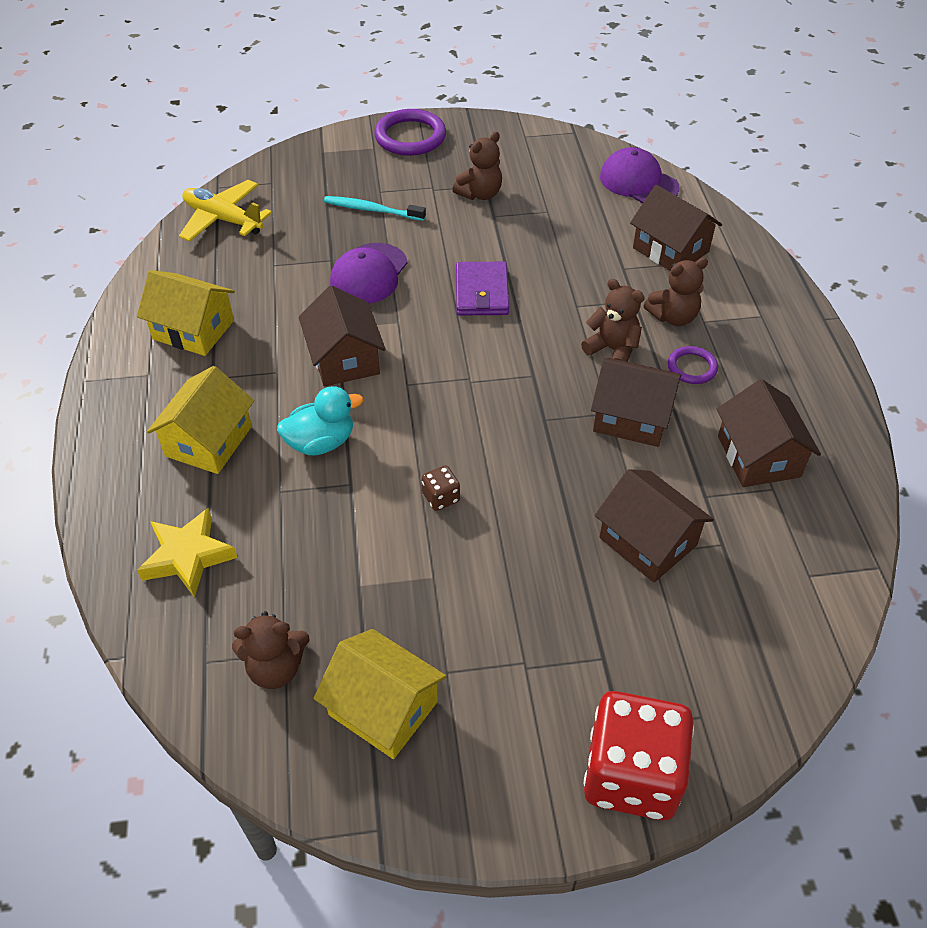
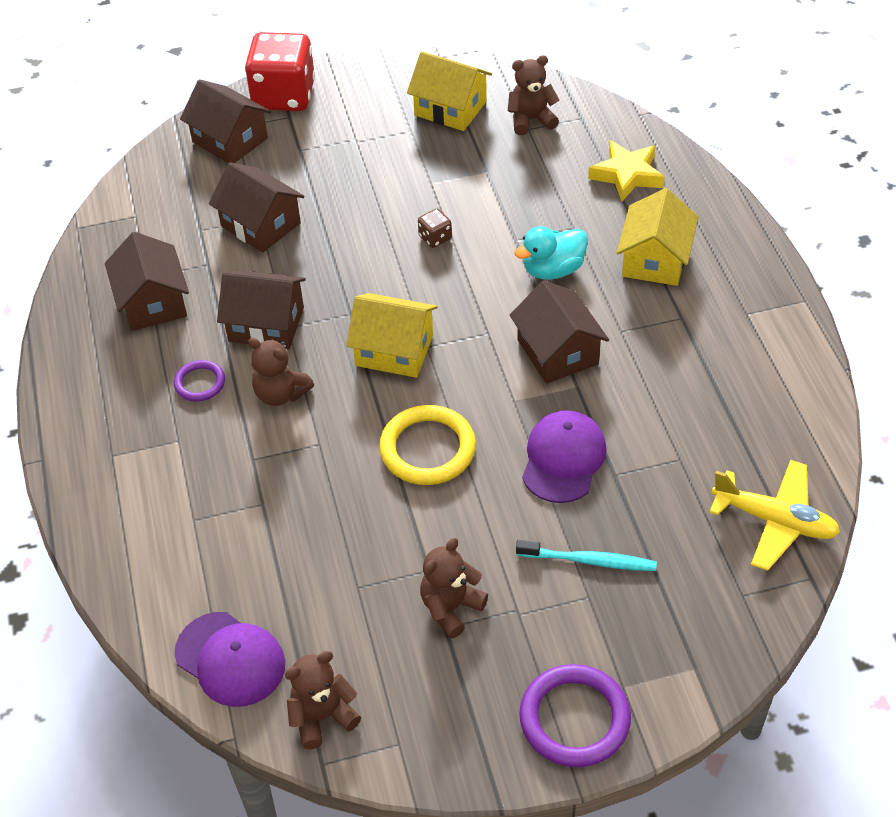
camera: 175 degrees right, 0 degrees up
yellow house [137,270,235,356] -> yellow house moved to [346,293,438,378]
purple wallet [456,262,509,315] -> yellow ring [379,405,476,485]
brown house [630,185,722,271] -> brown house moved to [180,79,271,163]
brown teddy bear [644,258,708,326] -> brown teddy bear moved to [285,651,361,749]

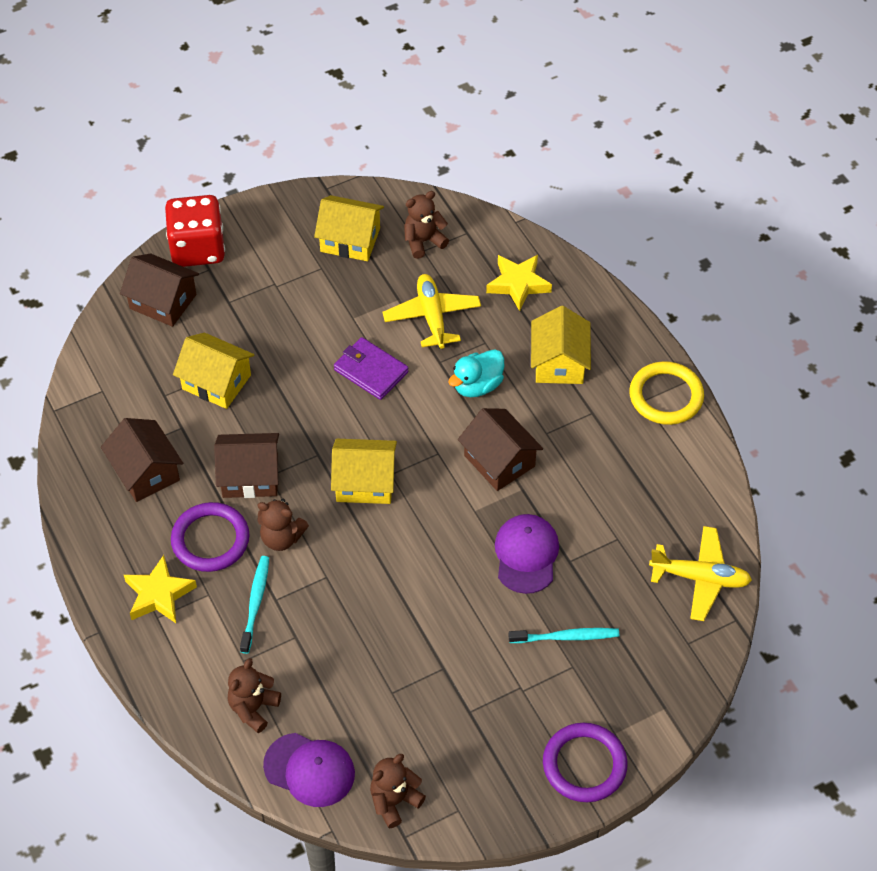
camera: 15 degrees left, 5 degrees up
purple ring [174,360,225,402] -> purple ring [171,502,250,572], size x1.80
brown house [209,162,304,253] -> yellow house [173,332,254,409]
yellow ring [379,405,476,485] -> yellow ring moved to [629,361,704,425]
brown dice [418,209,452,248] -> purple wallet [334,337,408,400]
brown teddy bear [420,538,488,639] -> brown teddy bear moved to [228,658,281,733]
none -> yellow star [124,555,197,623]
none -> turquoise toothbrush [240,556,269,654]
none -> yellow plane [383,274,481,349]

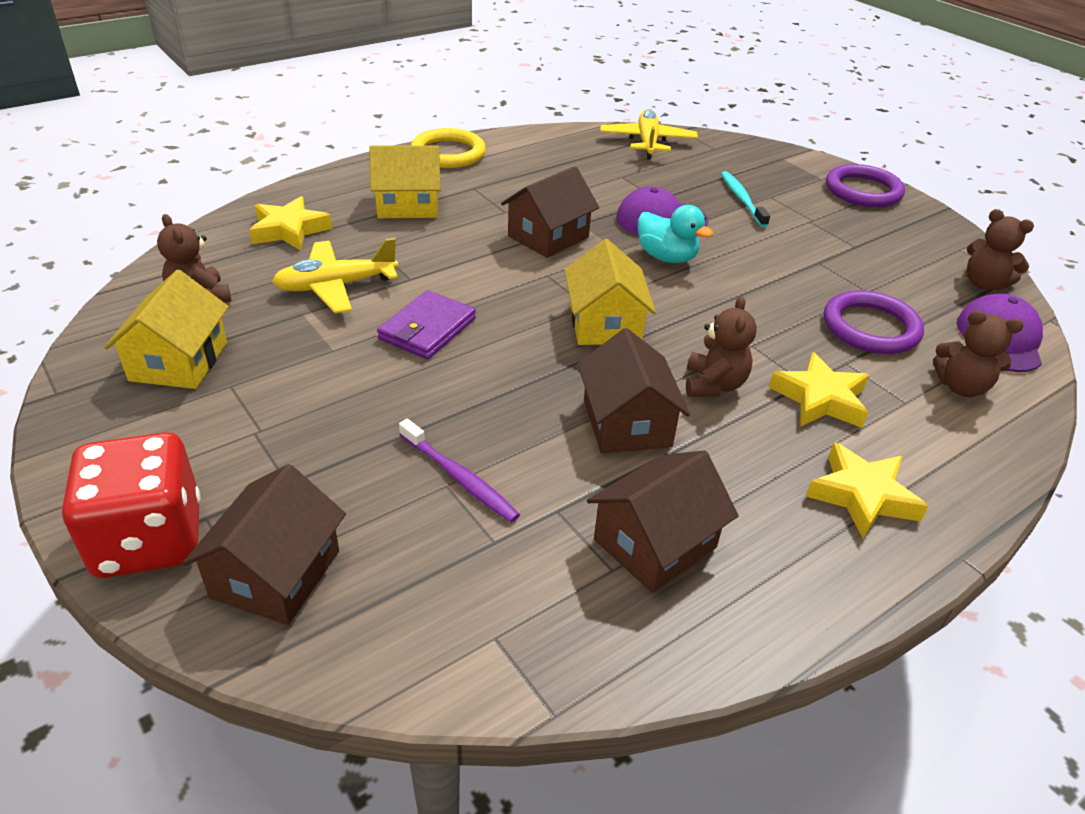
camera: 100 degrees left, 15 degrees down
purple ring [171,502,250,572] -> purple ring moved to [824,290,924,354]
yellow house [173,332,254,409] -> purple toothbrush [399,419,520,523]
turquoise toothbrush [240,556,269,654] -> yellow star [769,352,869,428]
turquoise duck [448,349,504,397] -> turquoise duck moved to [638,205,713,263]

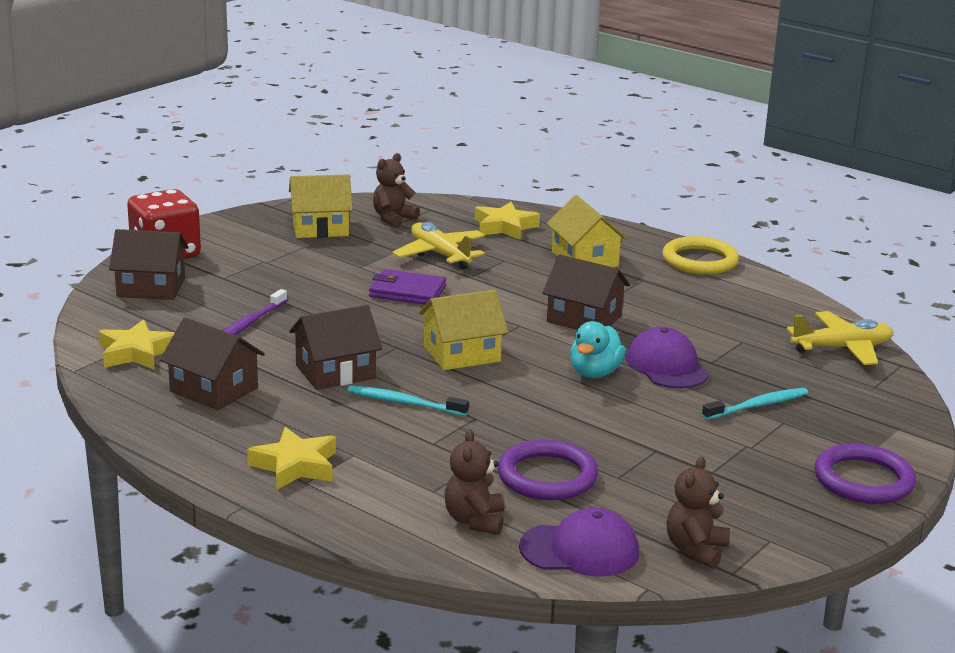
camera: 75 degrees right, 15 degrees down
brown teddy bear [686,296,757,397] -> turquoise toothbrush [347,385,469,416]
yellow star [769,352,869,428] -> yellow star moved to [98,319,175,370]

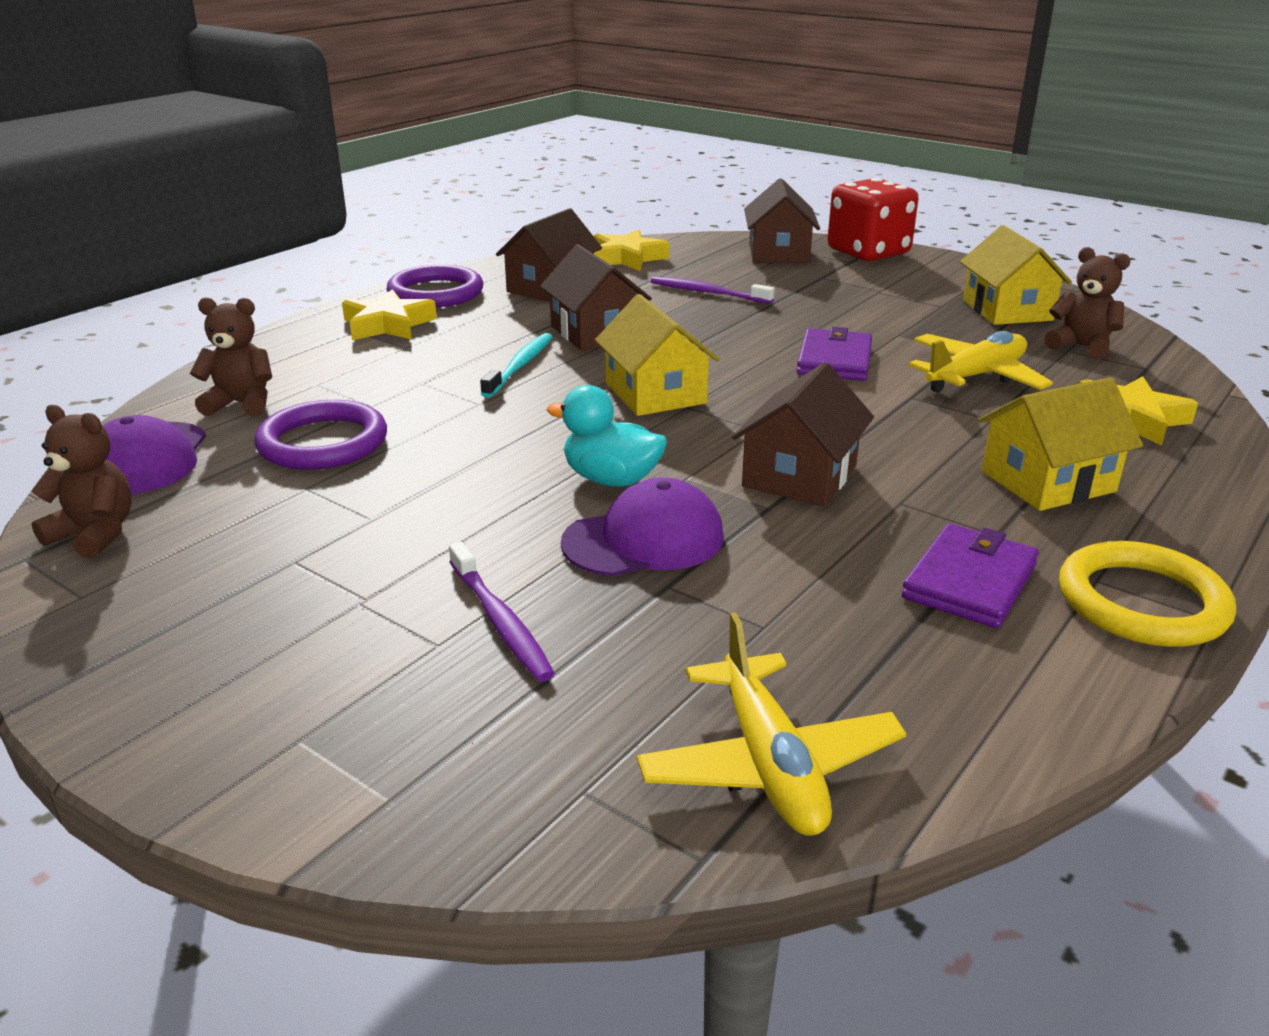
camera: 90 degrees right, 5 degrees up
turquoise toothbrush [702,388,808,420] -> purple toothbrush [449,542,555,682]
purple ring [814,443,916,504] -> purple ring moved to [386,265,483,307]
none -> purple wallet [902,523,1039,628]

